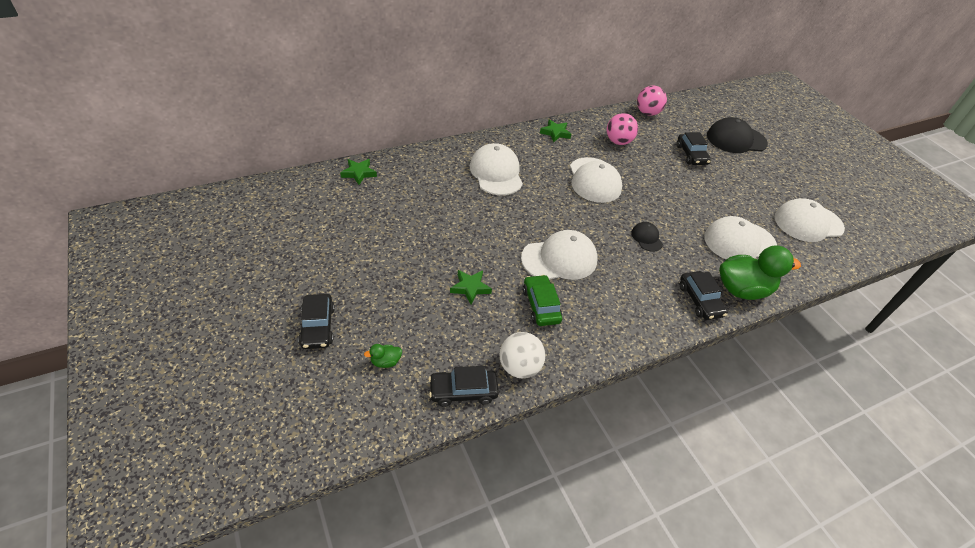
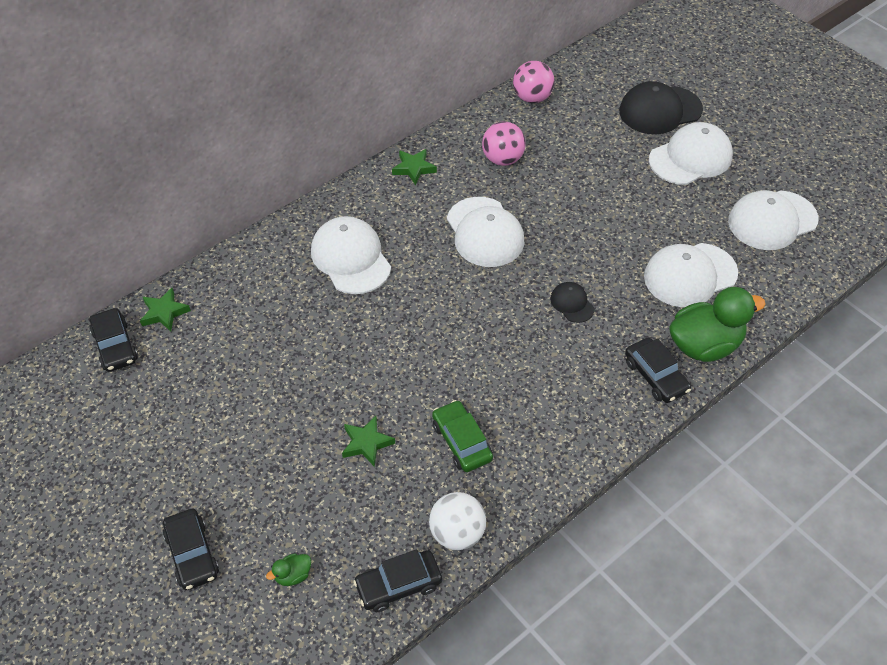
camera: 10 degrees left, 5 degrees up
white cap [521,230,597,280] -> white cap moved to [649,122,733,185]
black car [677,132,711,165] -> black car moved to [90,308,138,372]

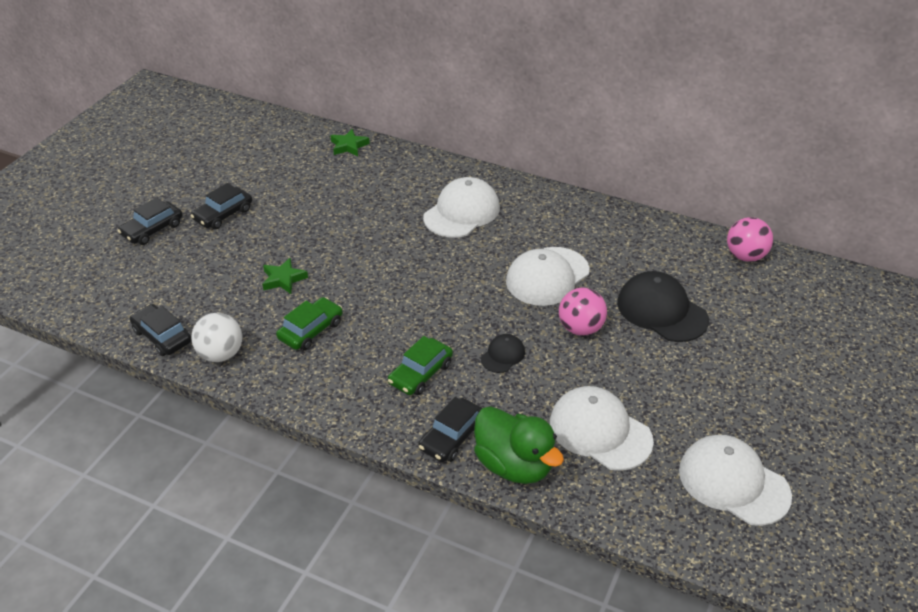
camera: 65 degrees right, 10 degrees down
black car [90,308,138,372] -> black car moved to [191,183,252,229]
green duck [266,553,311,586] -> none
green star [392,149,437,185] -> none
pink ball [482,121,526,166] -> pink ball moved to [559,288,607,336]
black cap [619,81,703,134] -> black cap moved to [617,271,709,342]
white cap [649,122,733,185] -> none
none -> green car [388,336,453,395]

